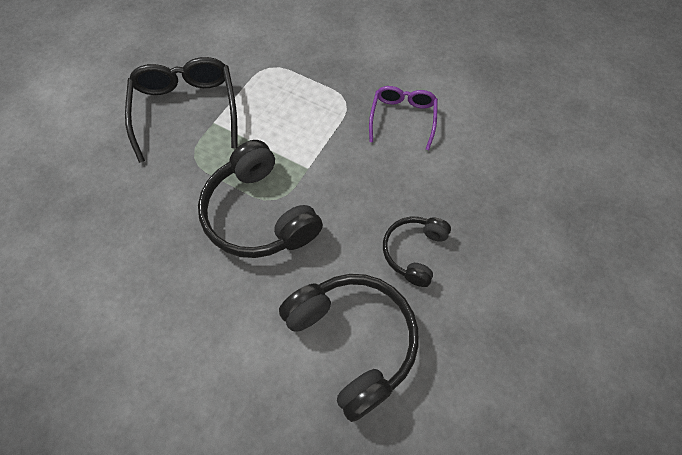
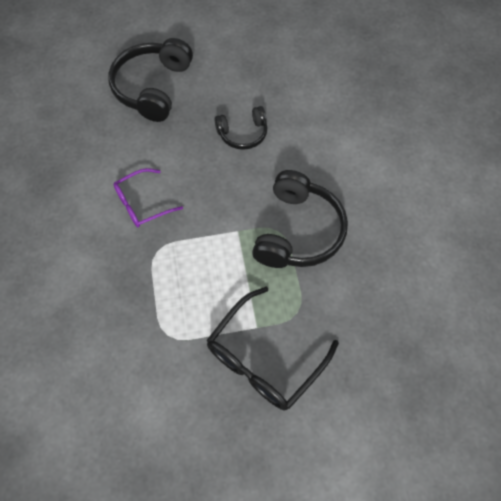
camera: 130 degrees left, 0 degrees up
black headphones [279,274,419,422] -> black headphones moved to [108,38,193,122]

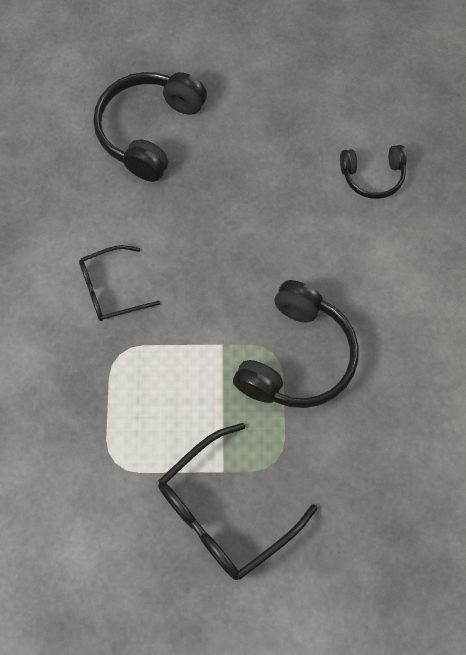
camera: 10 degrees right, 5 degrees up
purple glasses [113,168,183,227] -> black glasses [79,245,160,321]
black headphones [214,106,267,150] -> black headphones moved to [340,145,407,199]

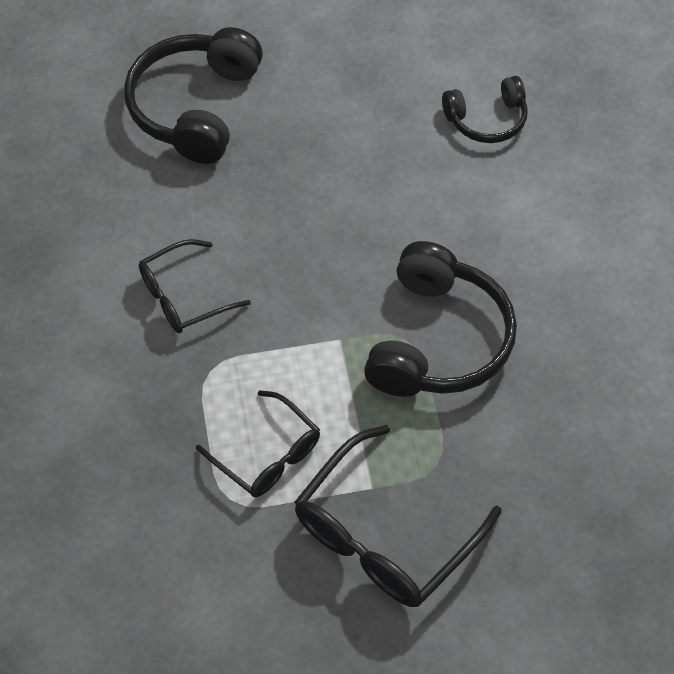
camera: 10 degrees left, 10 degrees down
none -> black glasses [196,390,320,497]

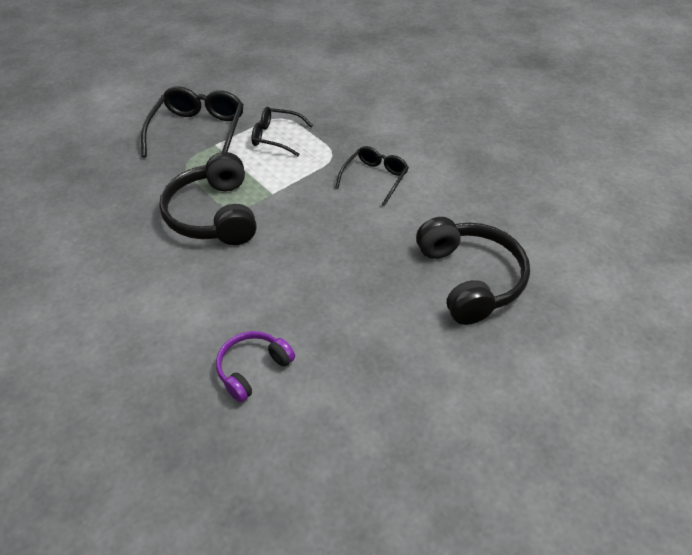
camera: 150 degrees right, 10 degrees down
black headphones [442,76,528,143] -> purple headphones [216,331,295,402]

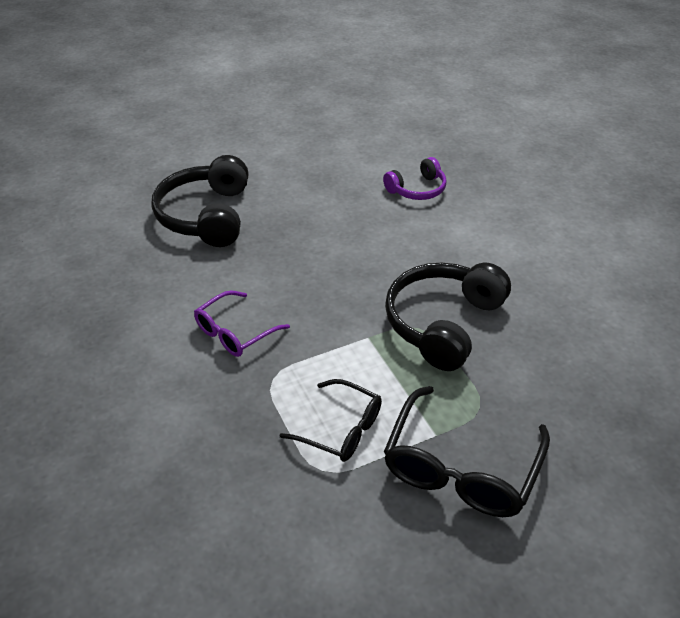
camera: 165 degrees left, 5 degrees down
black headphones [159,152,257,245] -> black headphones turned 150 degrees counterclockwise [385,263,511,371]
black glasses [335,146,409,206] -> purple glasses [194,290,290,357]

